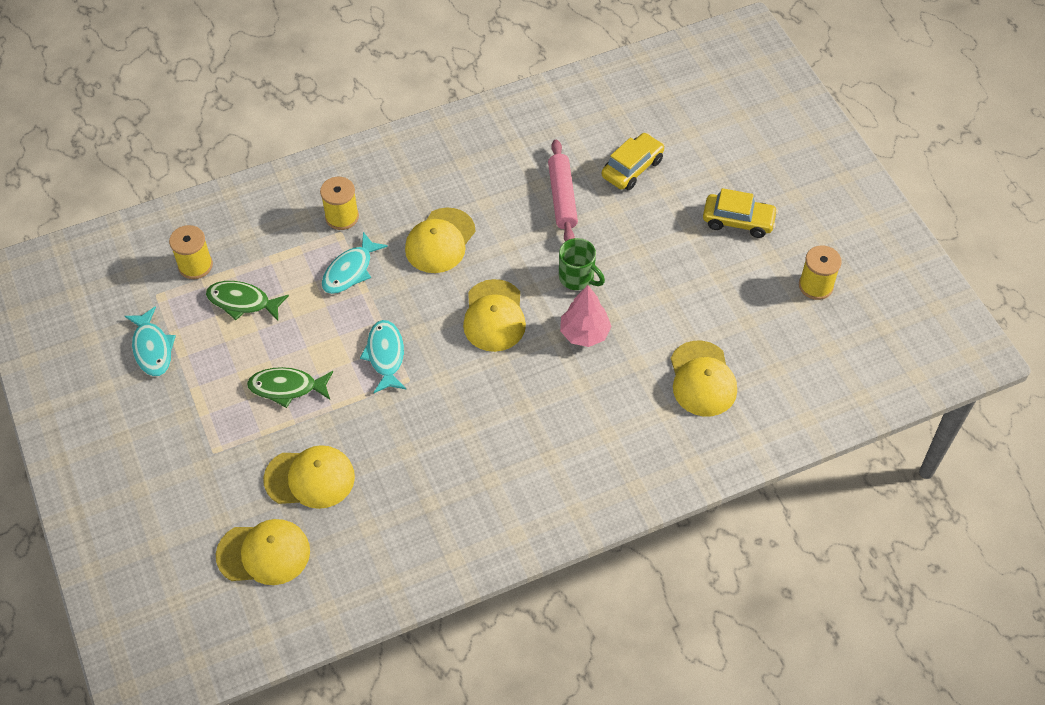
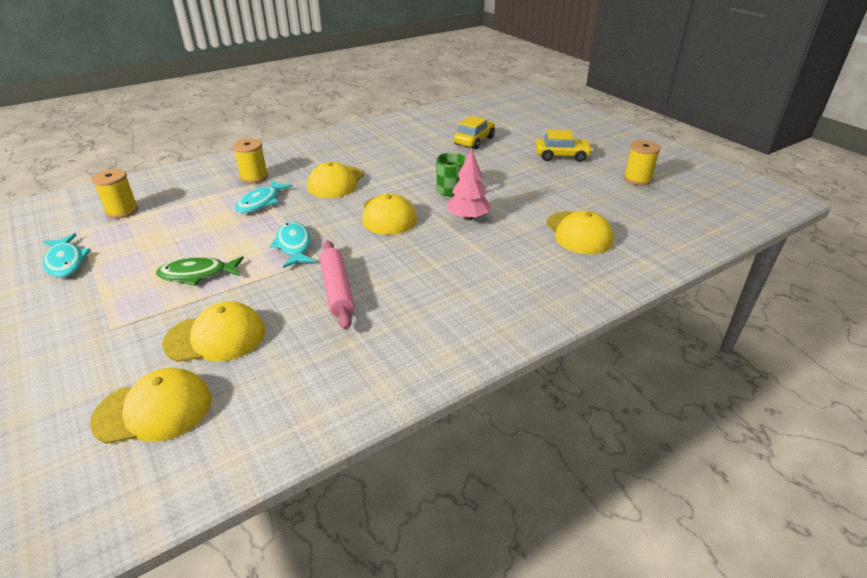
camera: 10 degrees left, 20 degrees down
green fish [206,281,289,321] -> none
pink rolling pin [548,140,578,242] -> pink rolling pin moved to [320,240,355,330]

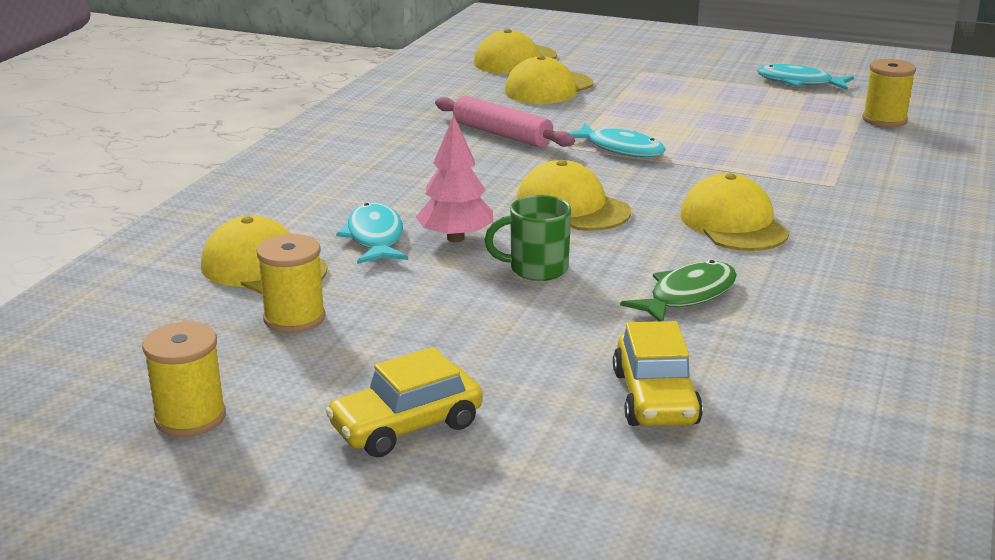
camera: 145 degrees right, 10 degrees down
green fish [156,256,244,286] -> green fish moved to [620,260,737,321]
yellow spool [233,139,268,184] -> yellow spool moved to [256,234,326,333]
turquoise fish [235,180,293,214] -> turquoise fish moved to [336,203,408,264]

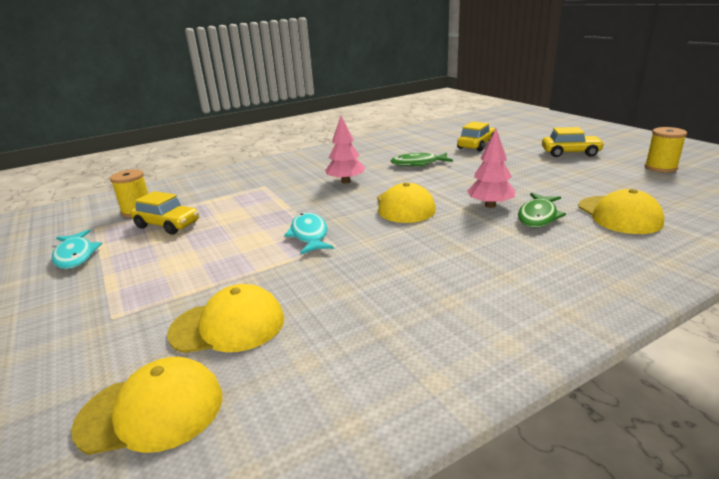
camera: 140 degrees left, 0 degrees up
yellow spool [256,234,326,333] -> none
turquoise fish [336,203,408,264] -> green fish [518,193,566,228]
pink rolling pin [435,96,575,147] -> none
green mug [485,195,571,281] -> none
yellow cap [680,173,789,251] -> pink tree [325,116,365,183]
none -> yellow car [131,191,199,235]

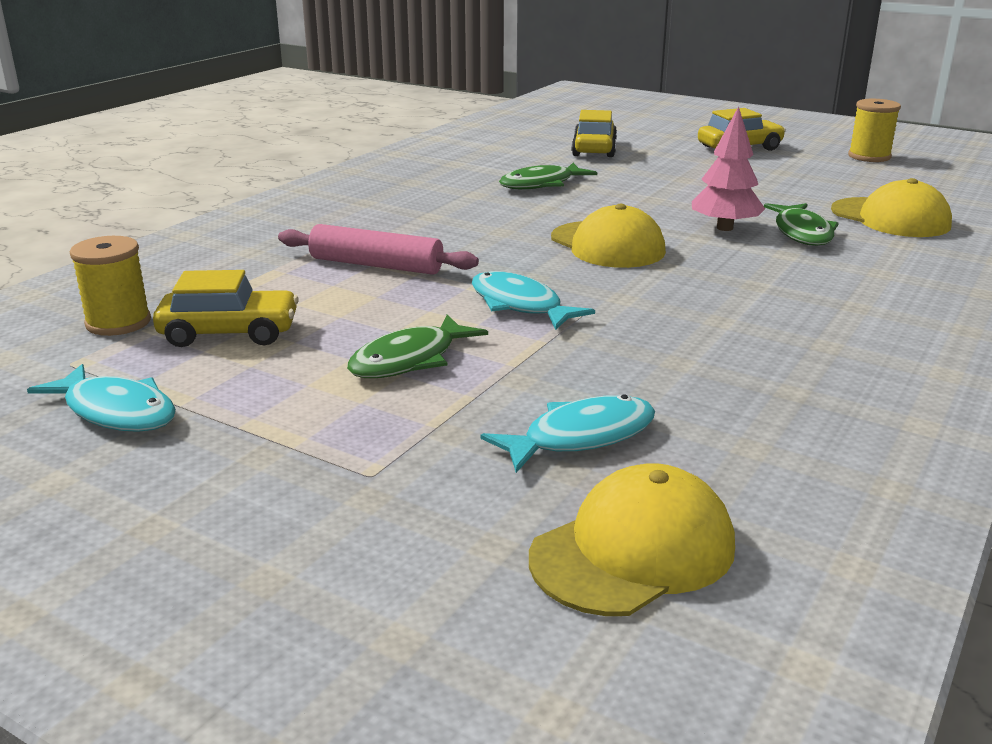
camera: 30 degrees left, 0 degrees up
yellow cap [167,284,284,353] -> turquoise fish [481,395,655,473]
pink tree [325,116,365,183] -> none
none -> pink rolling pin [278,224,479,275]
none -> green fish [347,314,488,378]

